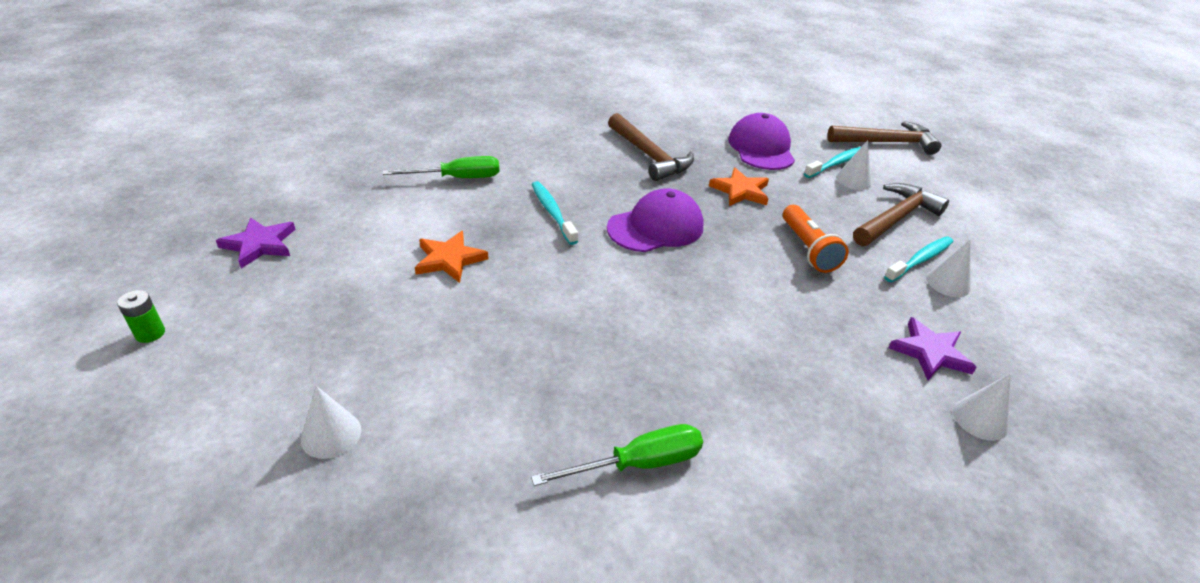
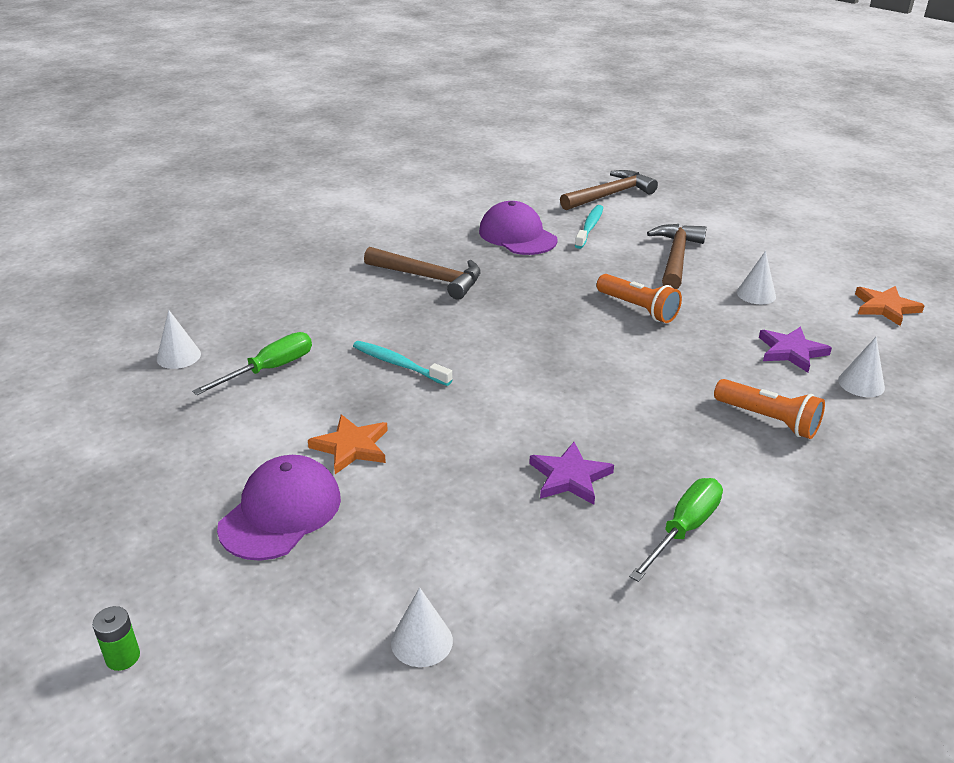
camera: 30 degrees left, 5 degrees down
purple star [216,218,296,268] -> purple star moved to [529,442,614,505]
purple cap [607,188,704,252] -> purple cap moved to [217,455,341,561]
orange star [709,168,769,206] -> orange star moved to [855,286,925,326]
white cone [836,140,872,190] -> white cone moved to [157,310,201,369]
turquoise toothbrush [884,236,953,283] -> none
none -> orange flashlight [714,379,825,439]

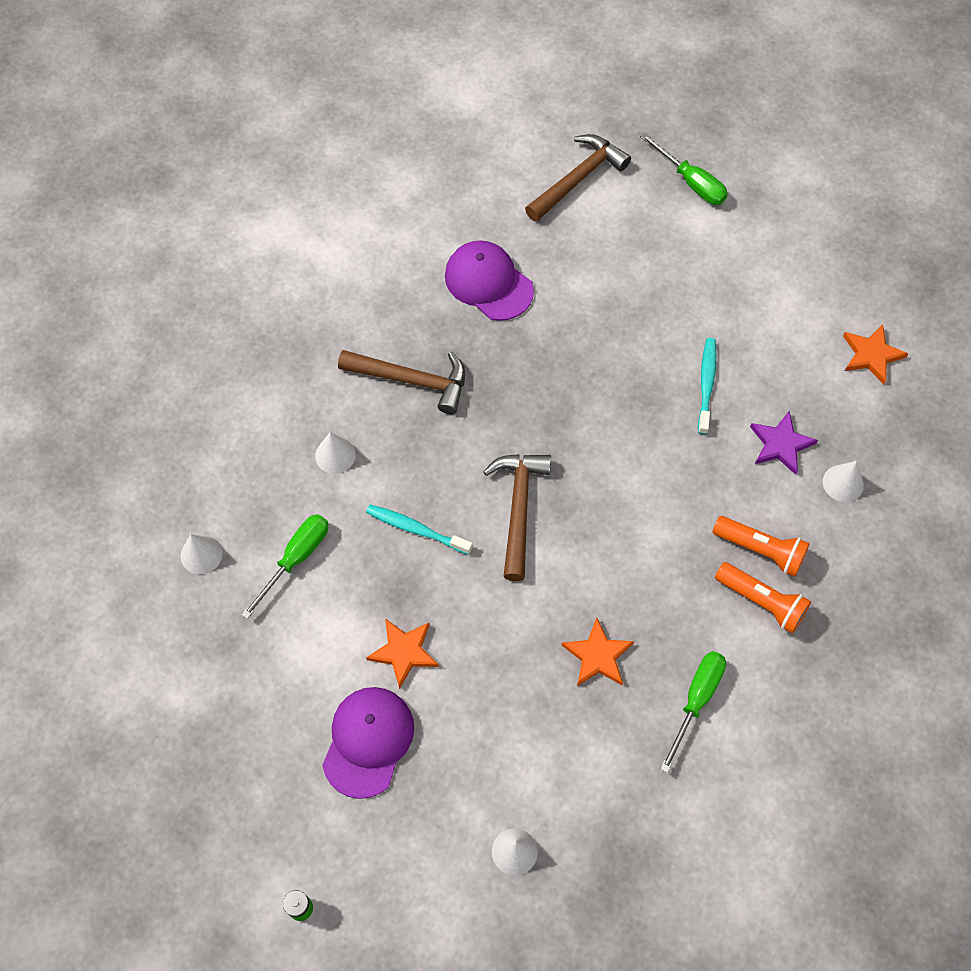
camera: 10 degrees left, 30 degrees up
purple star [529,442,614,505] -> orange star [561,617,634,686]
turquoise toothbrush [575,205,603,249] -> turquoise toothbrush moved to [698,338,716,434]
orange flashlight [597,274,682,323] -> orange flashlight moved to [715,562,811,634]
brown hammer [647,224,707,289] -> brown hammer moved to [483,454,551,581]
white cone [737,251,776,304] -> white cone moved to [315,432,356,474]
none -> green screwdriver [640,133,728,205]

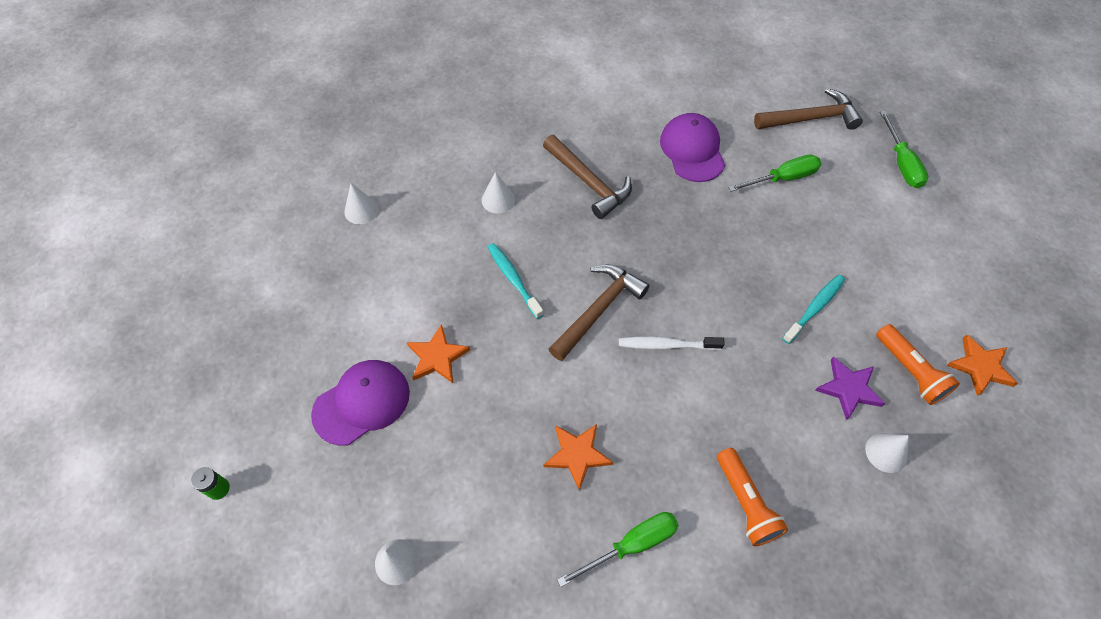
camera: 35 degrees right, 5 degrees down
green screwdriver [241,514,328,619] -> green screwdriver moved to [728,155,821,192]
orange flashlight [713,516,810,577] -> orange flashlight moved to [876,324,960,405]
none -> white toothbrush [619,337,725,350]

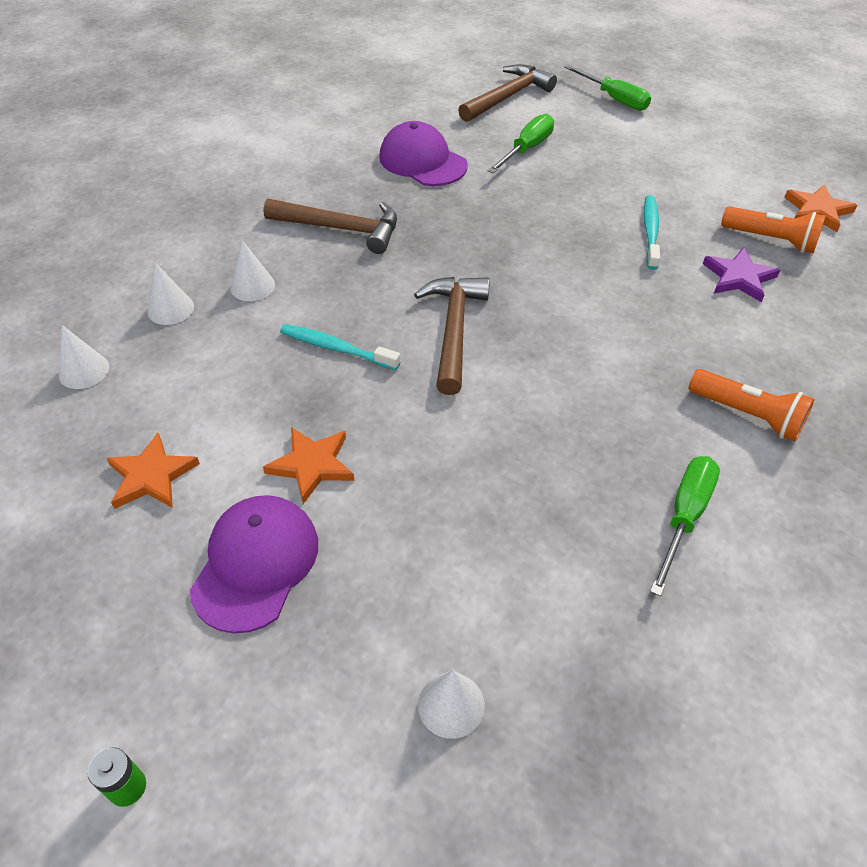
camera: 35 degrees left, 10 degrees down
orange star [544,424,613,491] -> orange star moved to [106,433,200,509]
white toothbrush [619,337,725,350] -> none
white cone [865,433,909,473] -> white cone moved to [148,263,194,325]

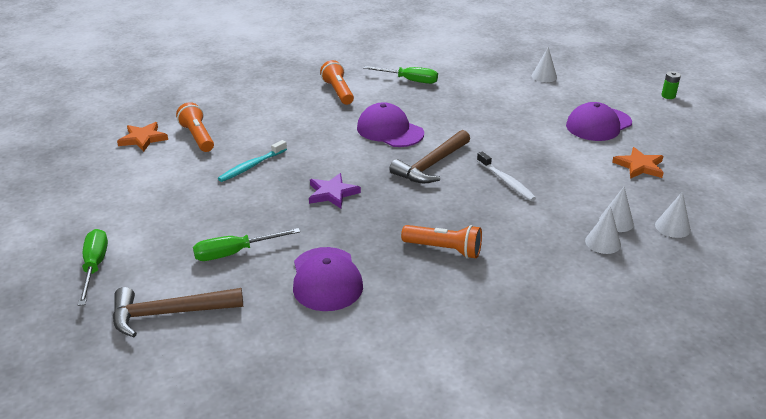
camera: 145 degrees left, 15 degrees down
white cone [230,240,275,301] -> white cone moved to [599,187,634,232]
orange star [263,427,355,504] -> none
brown hammer [264,199,397,254] -> orange flashlight [401,225,482,259]
turquoise toothbrush [280,324,400,370] -> white toothbrush [477,152,536,201]
green screwdriver [650,456,720,596] -> green screwdriver turned 135 degrees counterclockwise [363,66,438,84]
purple star [703,247,780,302] -> purple star moved to [309,173,361,208]
none -> purple cap [357,102,424,147]

